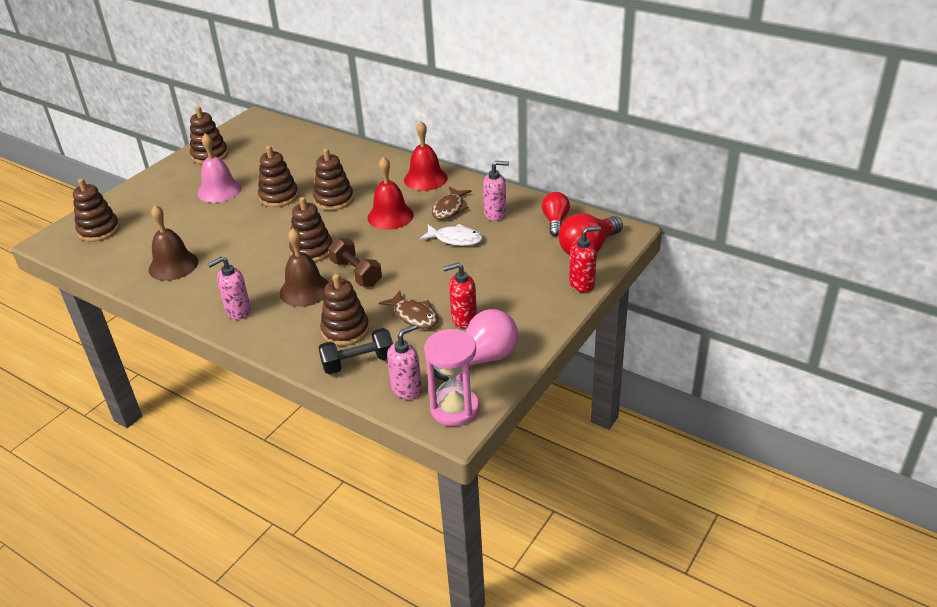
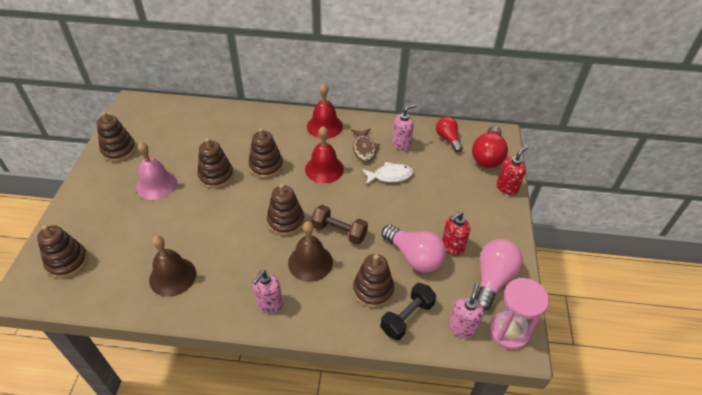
camera: 30 degrees left, 10 degrees up
brown fish [379,290,438,329] -> pink light bulb [382,225,446,273]

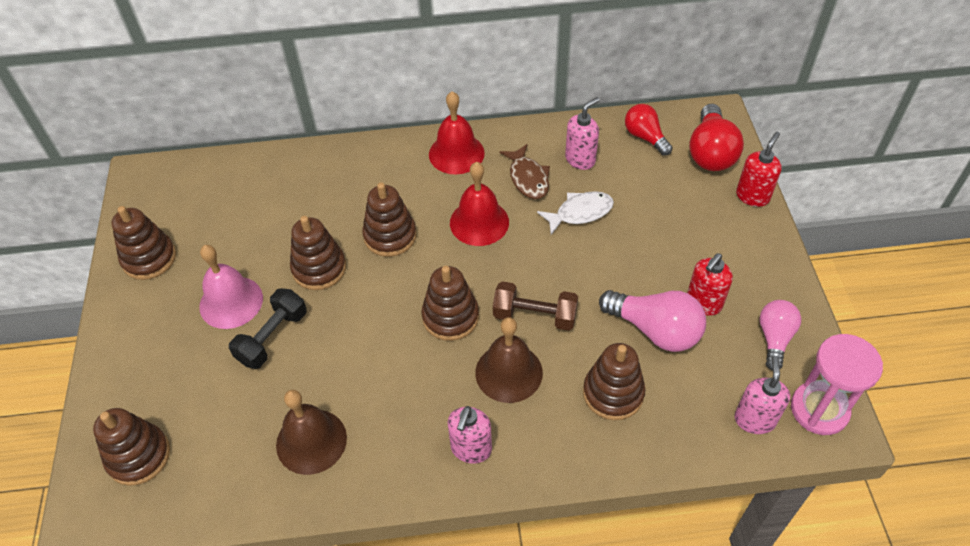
camera: 10 degrees left, 5 degrees up
black dumbbell [380,283,436,340] -> black dumbbell moved to [229,288,307,369]
pink light bulb [475,239,523,311] -> pink light bulb [760,300,801,371], size x0.66

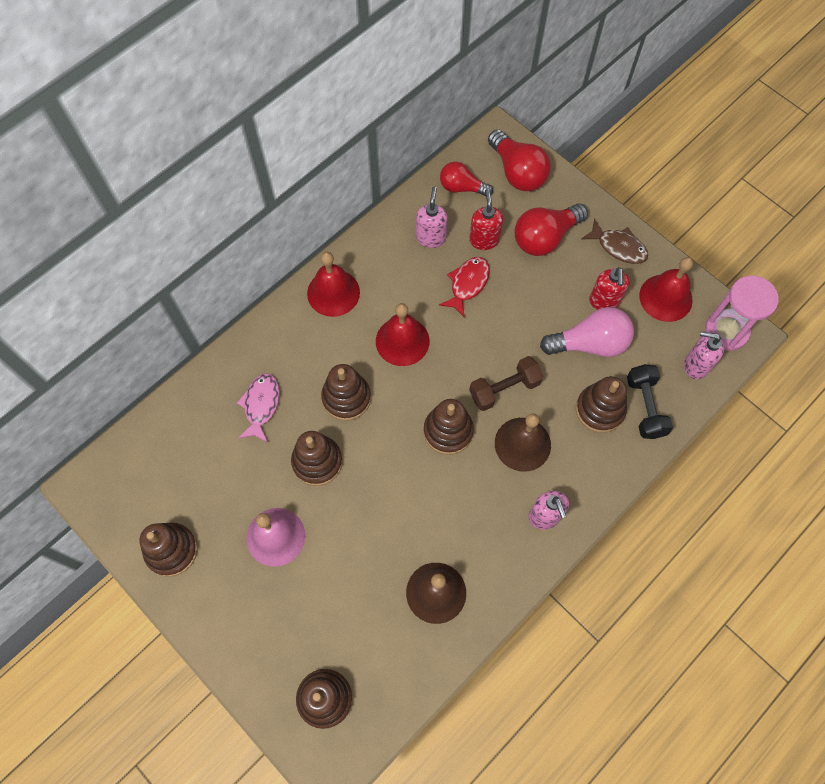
camera: 40 degrees left, 15 degrees up
black dumbbell [229,288,307,369] -> black dumbbell moved to [627,364,673,439]
brown fish [499,144,550,199] -> brown fish moved to [581,218,648,264]
white fish [537,191,614,235] -> red fish [439,257,490,317]
pink soap dispenser [734,356,790,434] -> pink soap dispenser turned 45 degrees counterclockwise [684,331,724,379]
red soap dispenser [736,132,782,207] -> red soap dispenser moved to [469,189,503,250]
pink light bulb [760,300,801,371] -> red bell [639,257,693,322]
none -> pink fish [237,373,280,443]
none -> red light bulb [515,203,588,256]

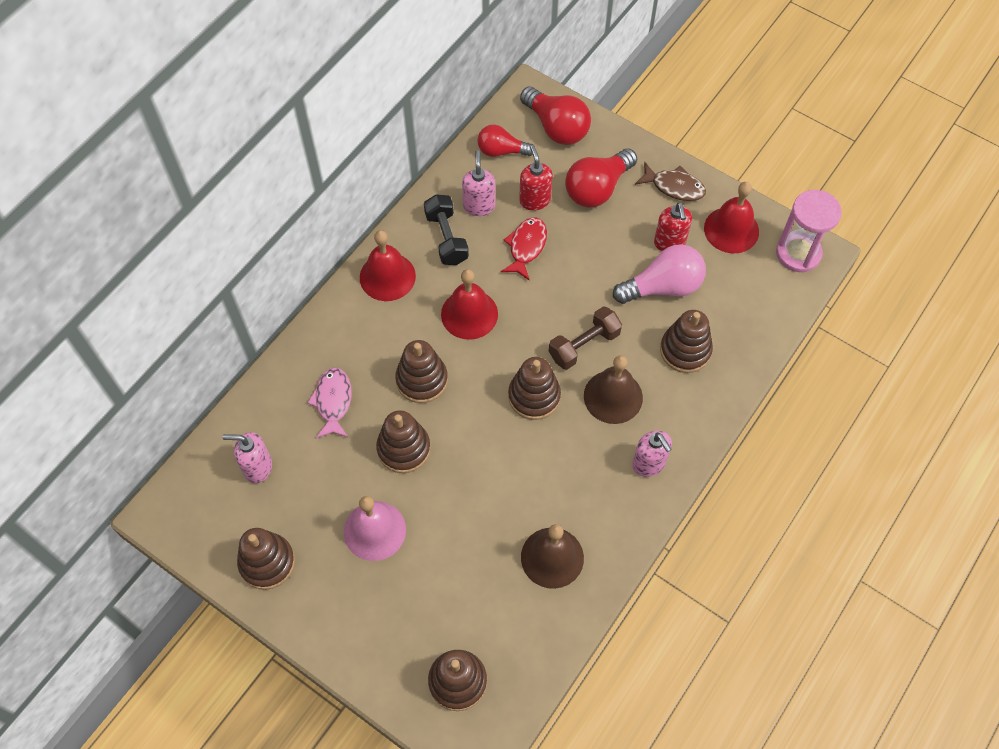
camera: 10 degrees left, 5 degrees down
black dumbbell [627,364,673,439] -> black dumbbell moved to [424,194,469,265]
pink soap dispenser [684,331,724,379] -> pink soap dispenser moved to [223,432,272,483]

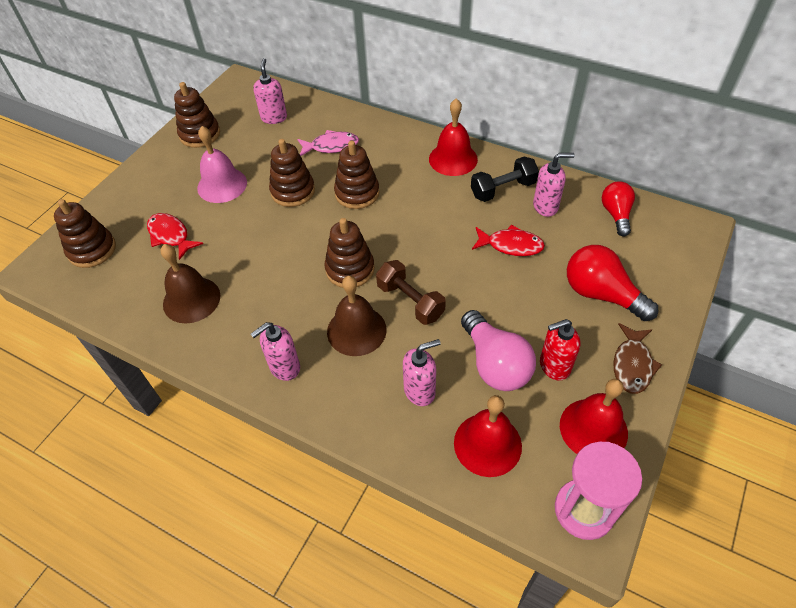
camera: 85 degrees right, 10 degrees down
red bell [441,269,498,340] -> red bell moved to [454,395,522,477]
red soap dispenser [519,145,553,211] -> none
red light bulb [520,87,591,145] -> none
brown stacking toy [660,310,713,373] -> pink soap dispenser [403,339,441,406]
none -> red fish [147,213,203,260]

